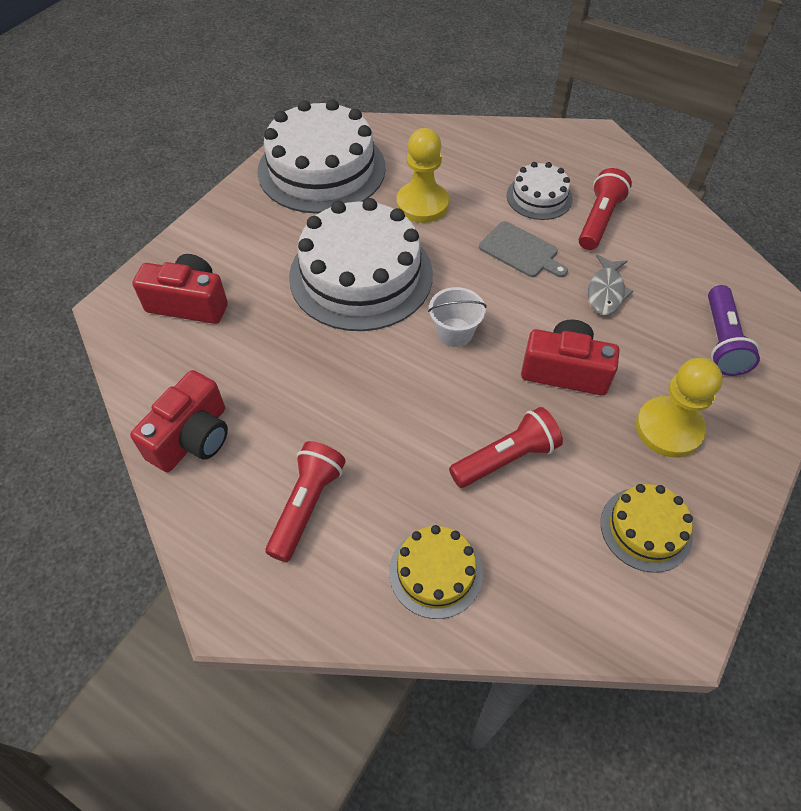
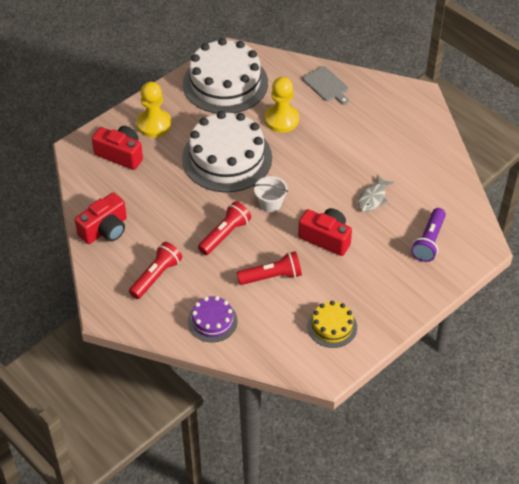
camera: 15 degrees right, 5 degrees down
yellow cake [389,525,483,619] -> purple cake [188,296,238,342]
grey cutting board [479,221,568,277] -> grey cutting board moved to [302,66,349,105]
white cake [507,162,573,220] -> none
red flashlight [579,168,632,250] -> red flashlight moved to [198,201,251,255]
yellow pawn [636,358,723,458] -> yellow pawn moved to [137,82,172,137]

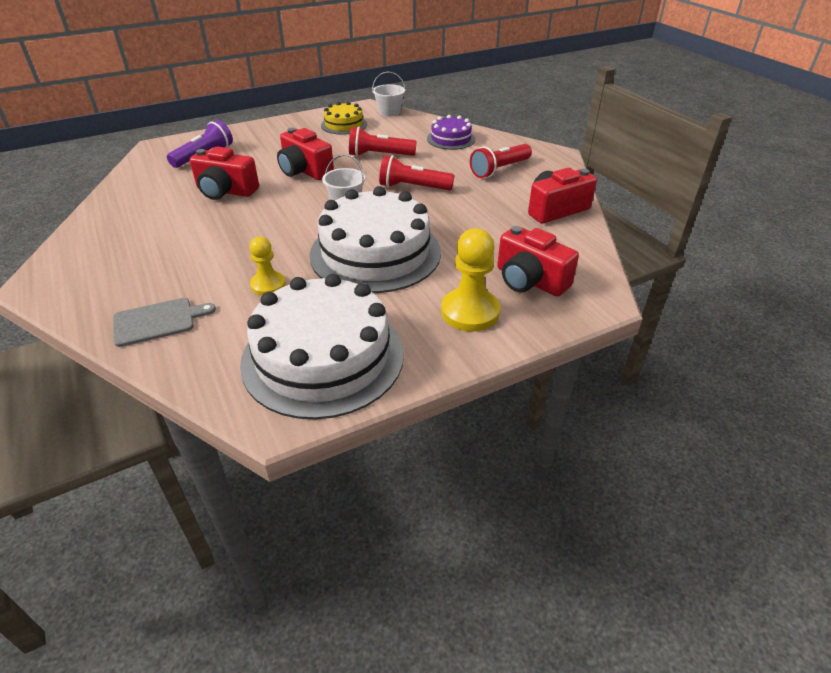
camera: 165 degrees left, 10 degrees down
red flashlight [198,201,251,255] -> red flashlight turned 45 degrees clockwise [379,155,454,191]
yellow pawn [265,77,299,133] -> yellow pawn [249,237,286,296], size x0.62
grey cutting board [302,66,349,105] -> grey cutting board turned 90 degrees clockwise [113,298,216,347]
grey fish [358,175,394,212] -> red camera [190,147,259,200]
none -> white bucket [372,72,406,116]

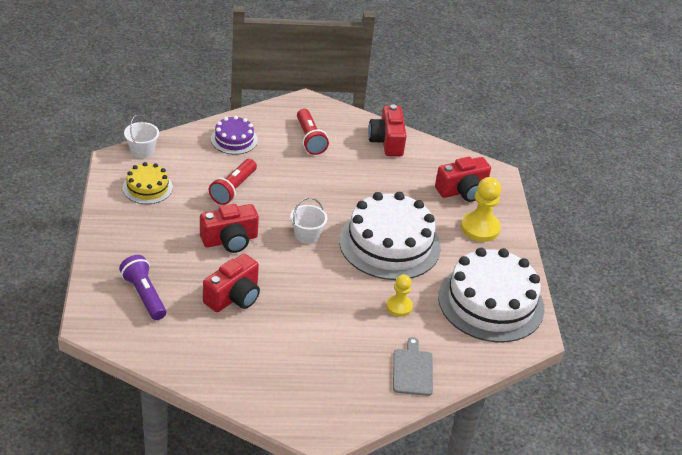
camera: 70 degrees left, 0 degrees up
red flashlight [379,155,454,191] -> none

